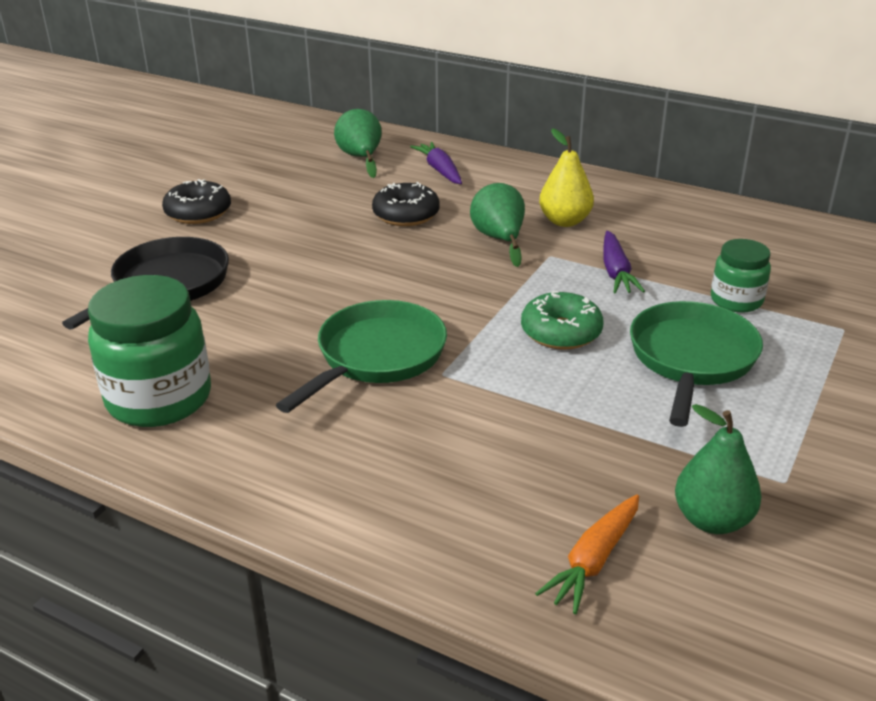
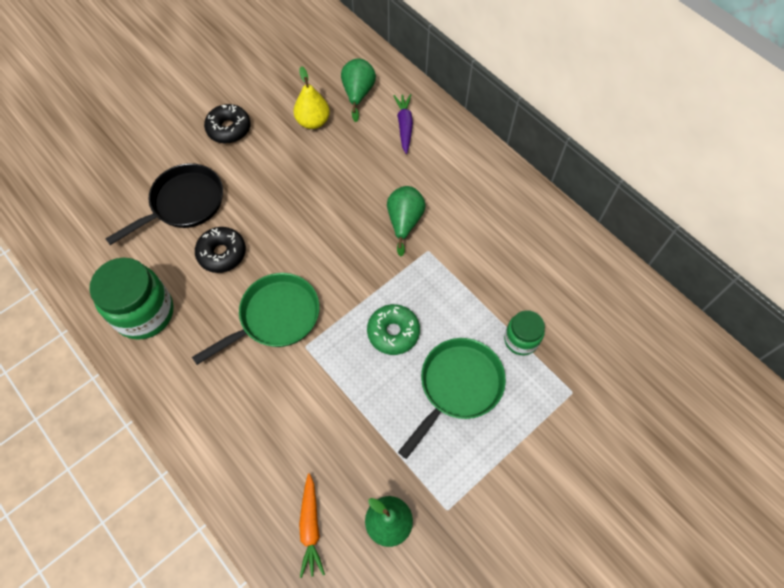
camera: 20 degrees right, 30 degrees up
black donut [372,182,440,226] -> black donut moved to [195,227,246,273]
orange carrot [535,494,639,614] -> orange carrot turned 60 degrees counterclockwise [299,473,325,578]
yellow pear [539,128,594,227] -> yellow pear moved to [294,66,330,129]
purple carrot [603,231,645,293] -> none

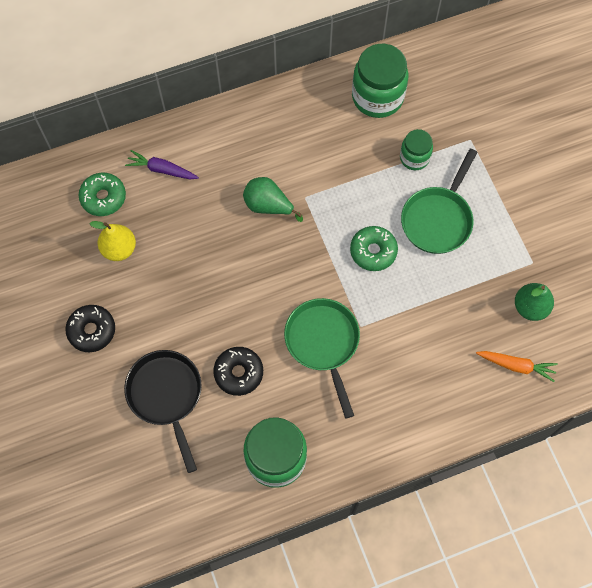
camera: 70 degrees left, 5 degrees up
green pear [341,58,376,122] -> green donut [78,173,126,216]
green pan [398,338,506,459] -> green pan turned 120 degrees counterclockwise [401,149,478,254]
none -> green jar [352,44,409,118]

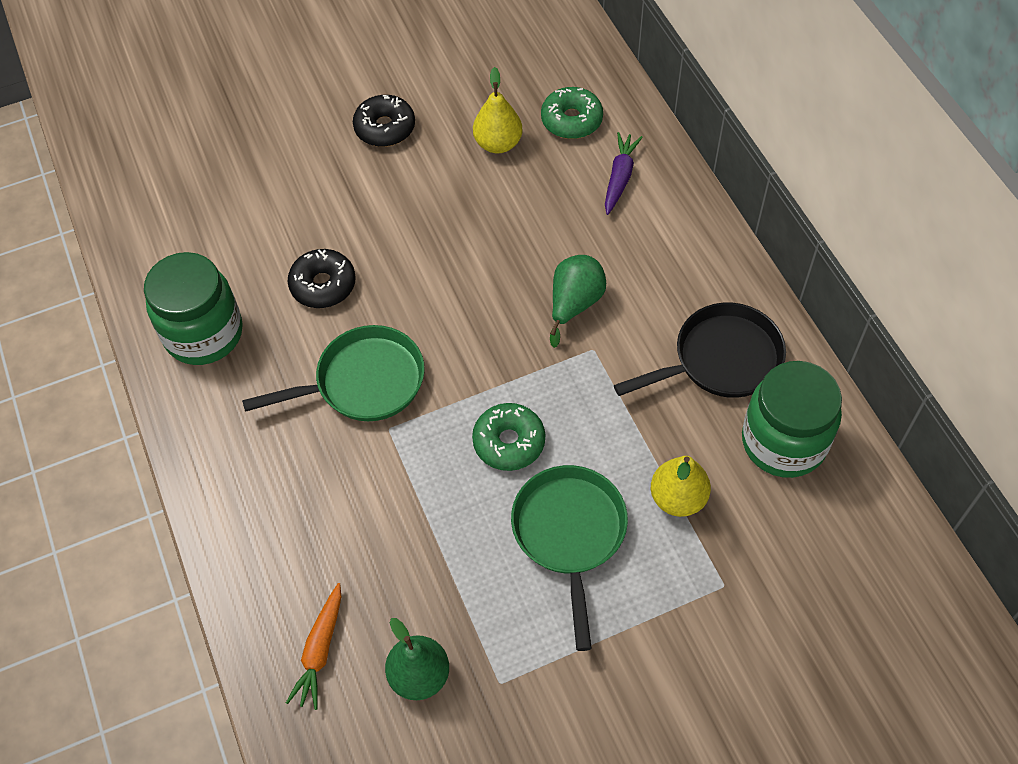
camera: 90 degrees right, 10 degrees down
black pan [124,350,202,473] -> black pan moved to [614,303,786,398]
green jar [400,129,433,170] -> yellow pear [651,456,711,517]
green pan [401,149,478,254] -> green pan turned 60 degrees clockwise [511,465,628,651]

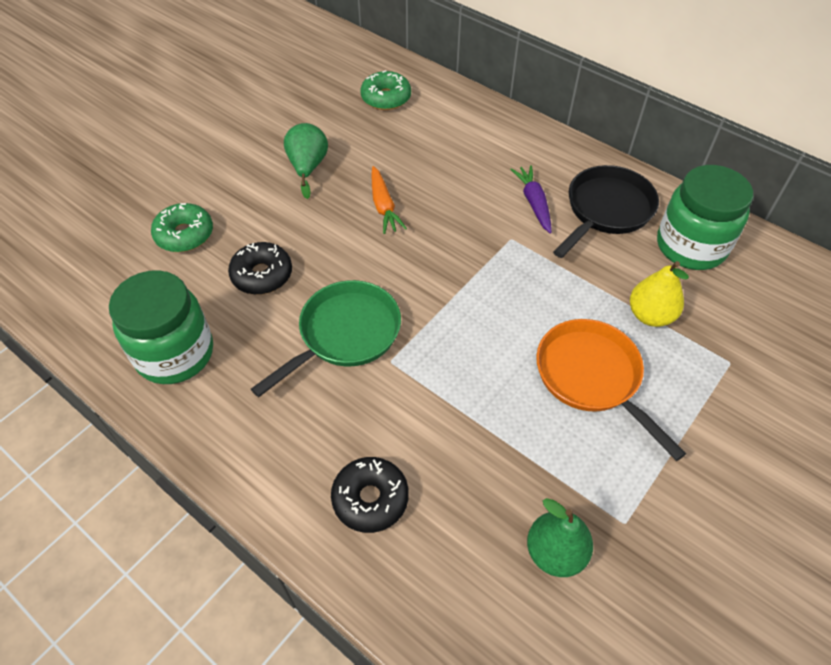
camera: 30 degrees left, 5 degrees down
orange carrot [286,583,342,710] -> orange carrot moved to [372,166,407,234]
black donut [353,95,415,147] -> black donut moved to [331,457,409,533]
green donut [472,403,545,471] -> green donut moved to [151,203,213,252]
yellow pear [473,67,523,153] -> none
green pan [511,465,628,651] -> orange pan [536,319,686,461]
green pear [550,255,606,348] -> green pear moved to [284,123,328,199]
purple carrot [605,132,643,215] -> purple carrot moved to [510,165,552,233]

